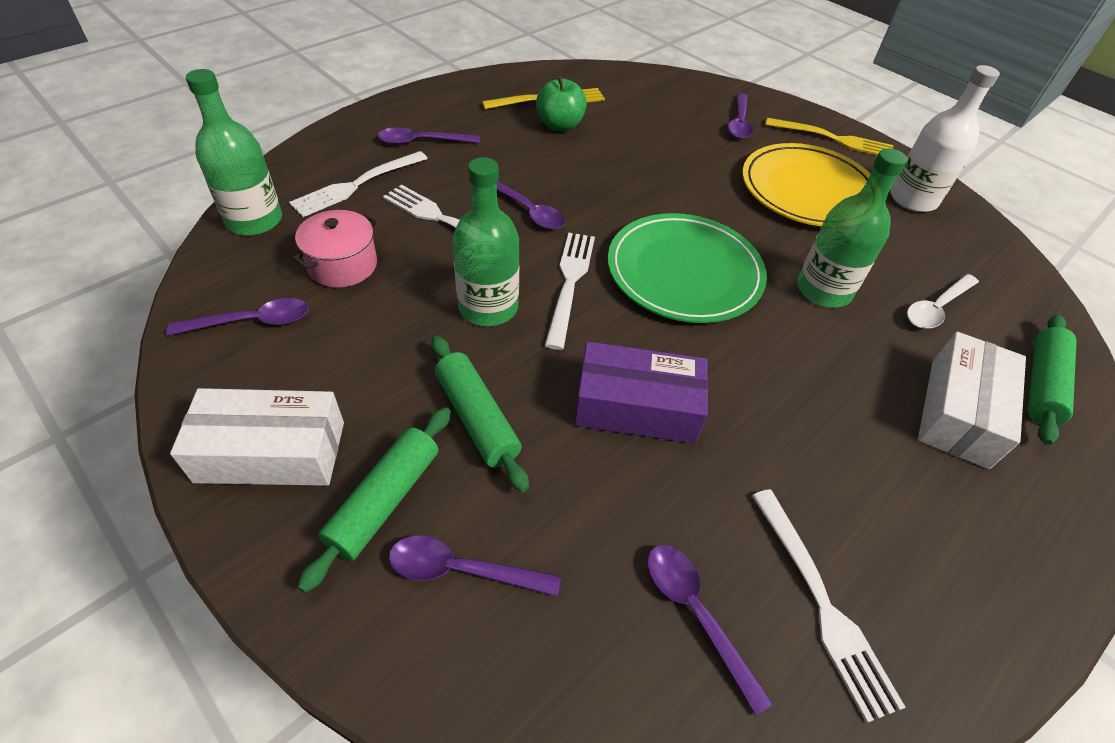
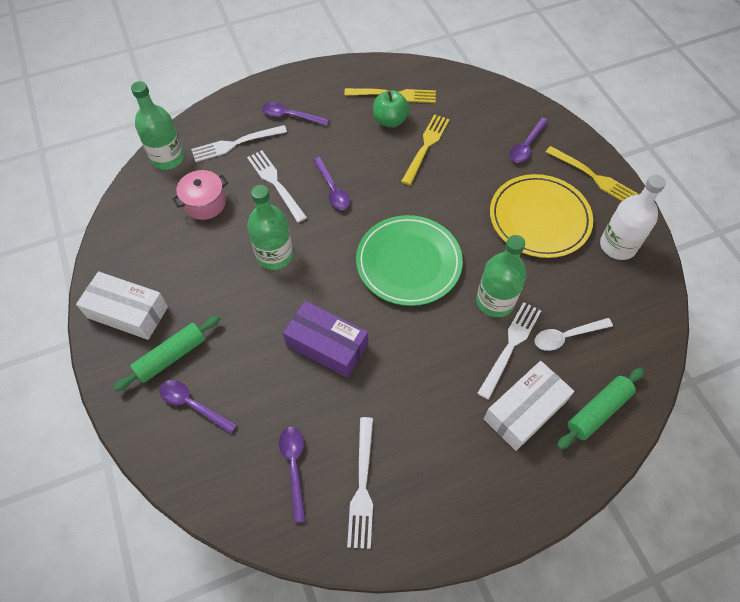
camera: 25 degrees right, 10 degrees up
purple spoon [166,298,309,336] -> none
green rolling pin [431,336,529,493] -> none
white fork [545,233,595,350] -> white fork moved to [477,302,541,400]
none -> yellow fork [401,114,450,185]

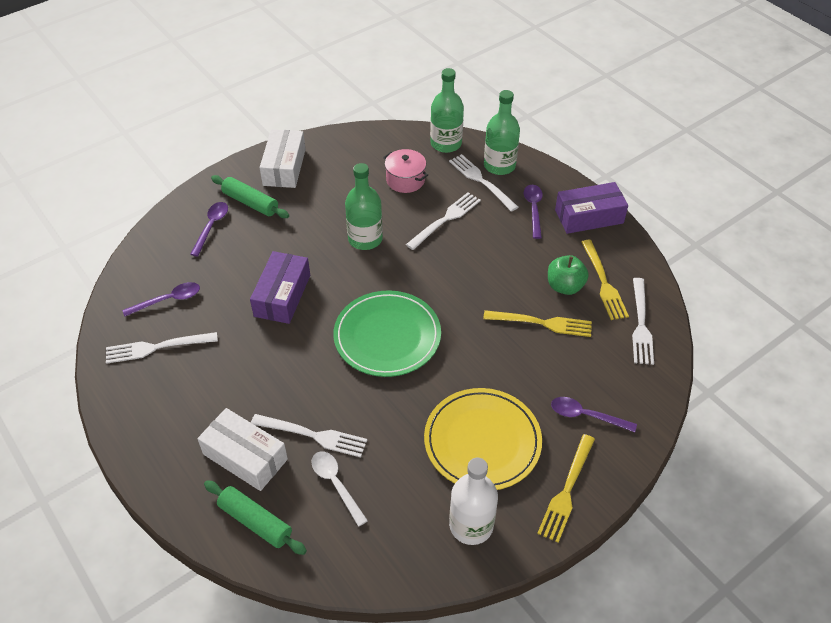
camera: 75 degrees right, 10 degrees down
purple spoon [313,157,350,210] -> none
green bottle [476,235,527,317] -> green bottle moved to [484,90,520,175]
none -> purple box [555,182,628,234]
none -> white fork [632,278,654,365]

